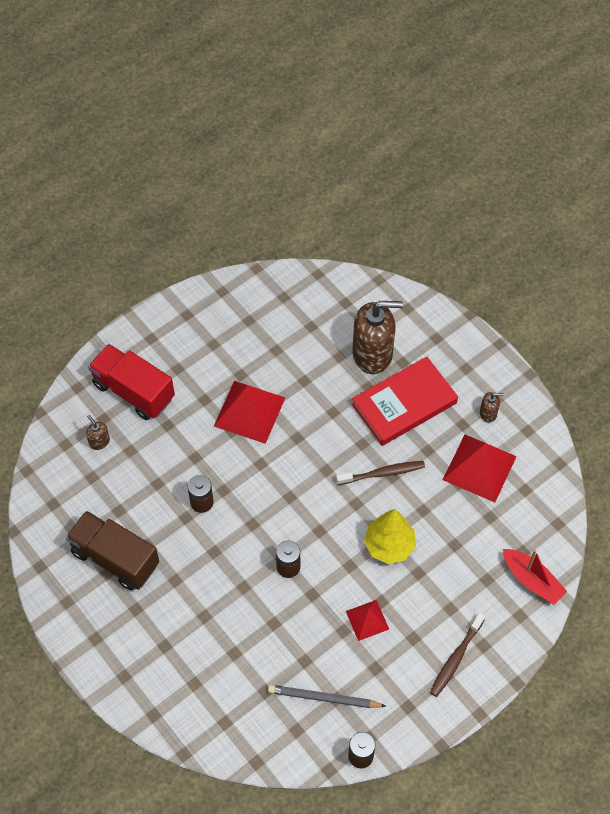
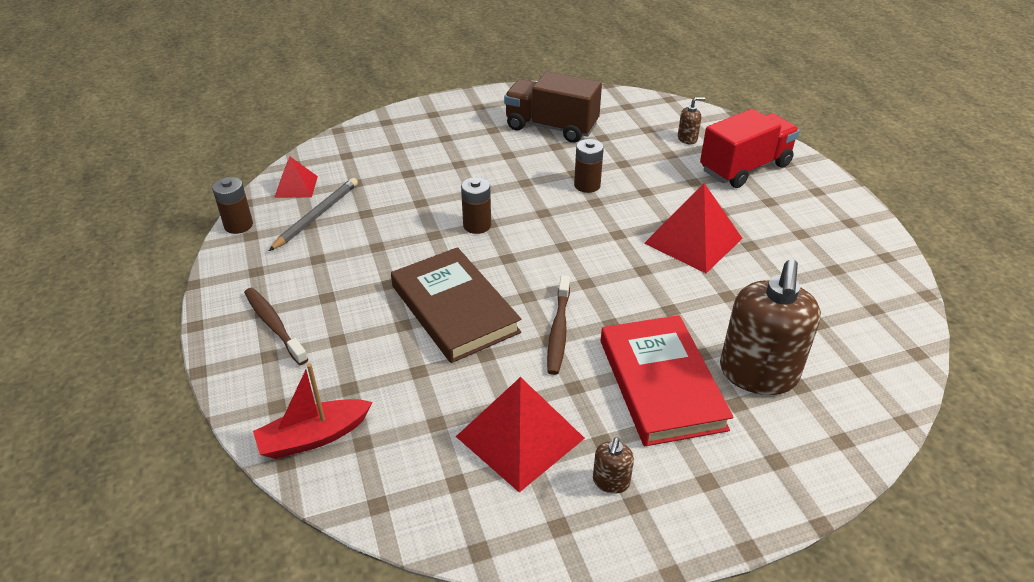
camera: 110 degrees right, 20 degrees down
brown truck [66,511,159,591] -> brown truck turned 120 degrees counterclockwise [504,72,602,143]
red pyramid [346,600,389,641] -> red pyramid moved to [274,156,318,198]
yellow tree [364,509,416,564] -> brown book [391,247,521,363]

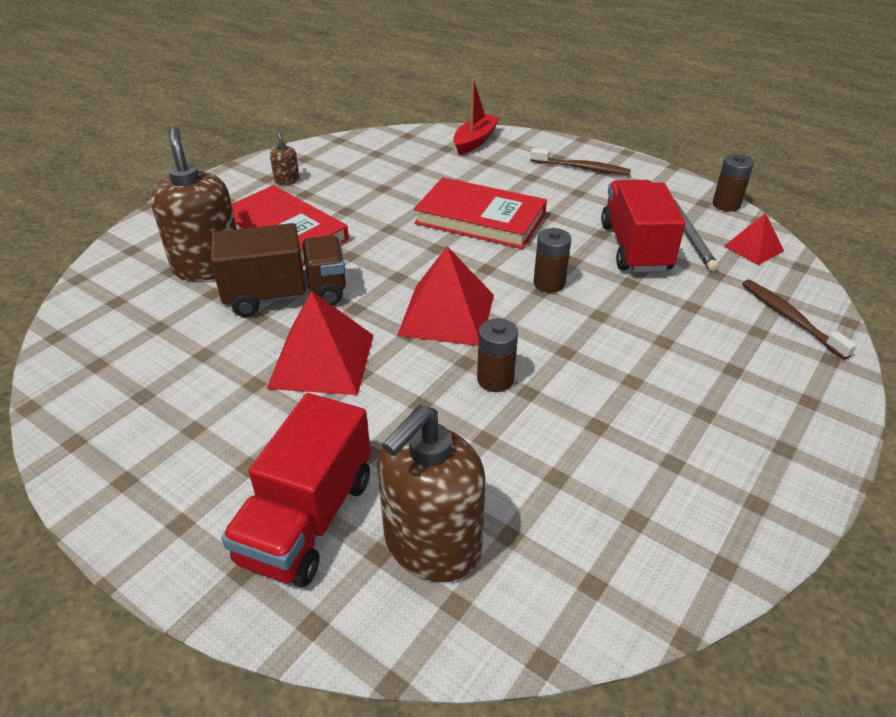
camera: 145 degrees right, 0 degrees up
brown book [391,247,521,363] -> red book [414,177,547,249]
red pyramid [456,377,585,493] -> red pyramid moved to [397,246,494,346]
brown truck [504,72,602,143] -> brown truck moved to [211,223,346,317]
brown toothbrush [547,275,570,375] -> brown toothbrush moved to [742,280,857,360]
brown soap dispenser [678,97,705,144] -> brown soap dispenser [377,405,486,582], size x2.35
none -> red truck [601,180,685,272]

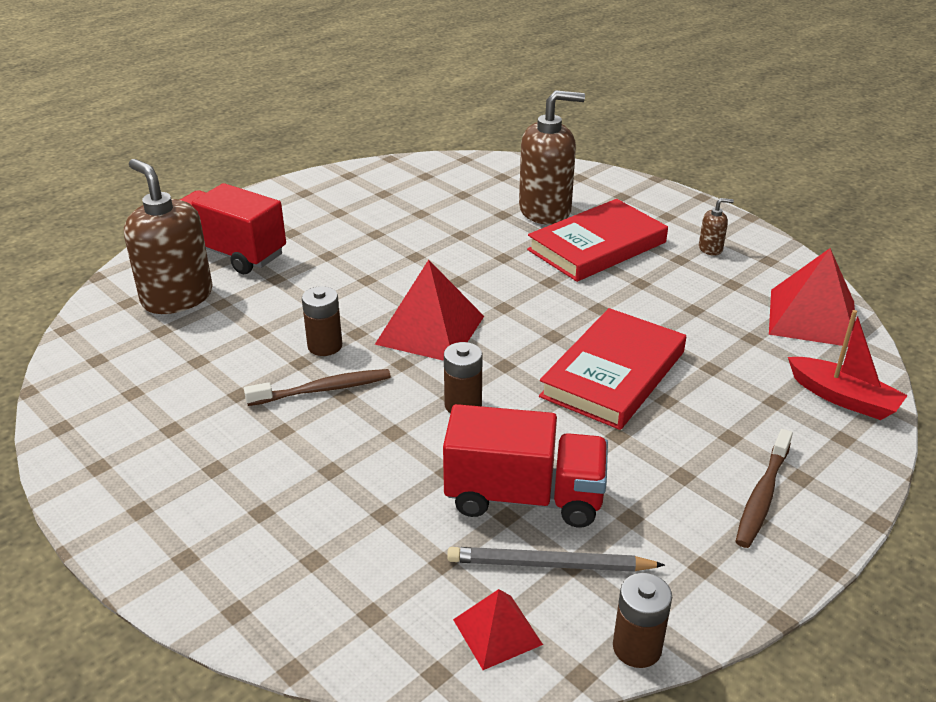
camera: 100 degrees right, 5 degrees down
brown truck [211,223,346,317] -> none
red pyramid [267,291,374,395] -> red pyramid moved to [769,248,855,347]
brown toothbrush [742,280,857,360] -> brown toothbrush moved to [244,369,391,406]

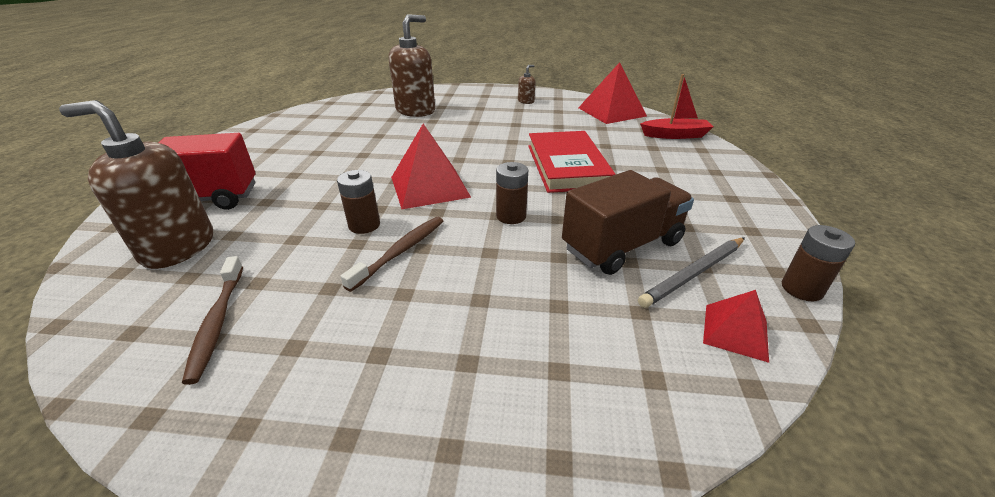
camera: 40 degrees left, 0 degrees up
red truck [443,404,608,528] -> brown truck [562,170,694,275]
red book [527,199,668,282] -> none
brown toothbrush [735,429,793,548] -> brown toothbrush moved to [182,256,243,385]

